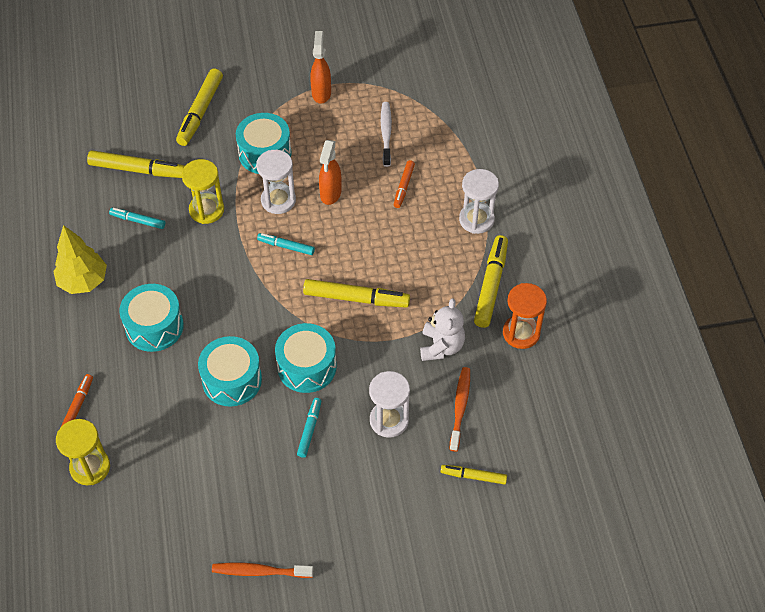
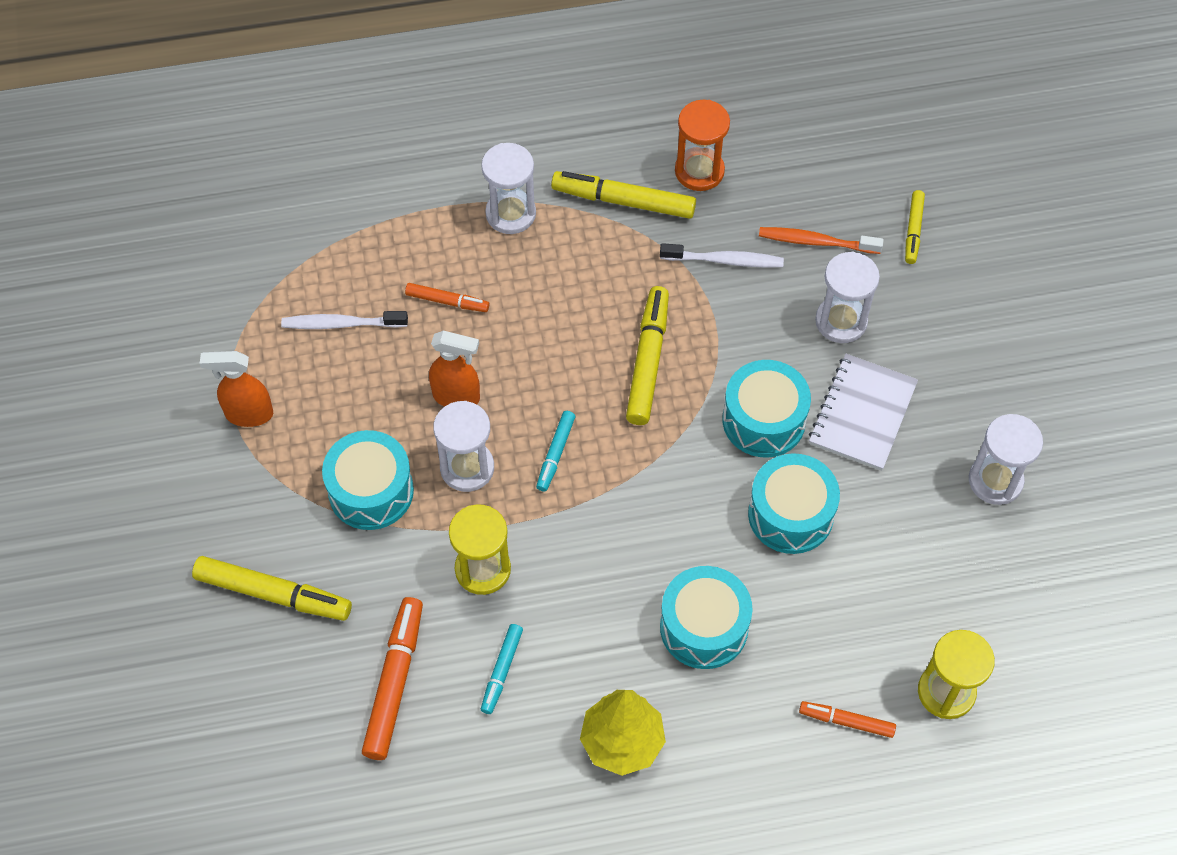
camera: 90 degrees left, 5 degrees up
yellow marker [87,150,185,178] -> orange marker [362,597,423,760]
orange toothbrush [212,563,314,578] -> none
turquoise marker [297,398,321,458] -> white notebook [809,354,918,471]
white teddy bear [420,298,465,361] -> white toothbrush [660,243,784,268]
none -> white hourglass [969,414,1043,505]

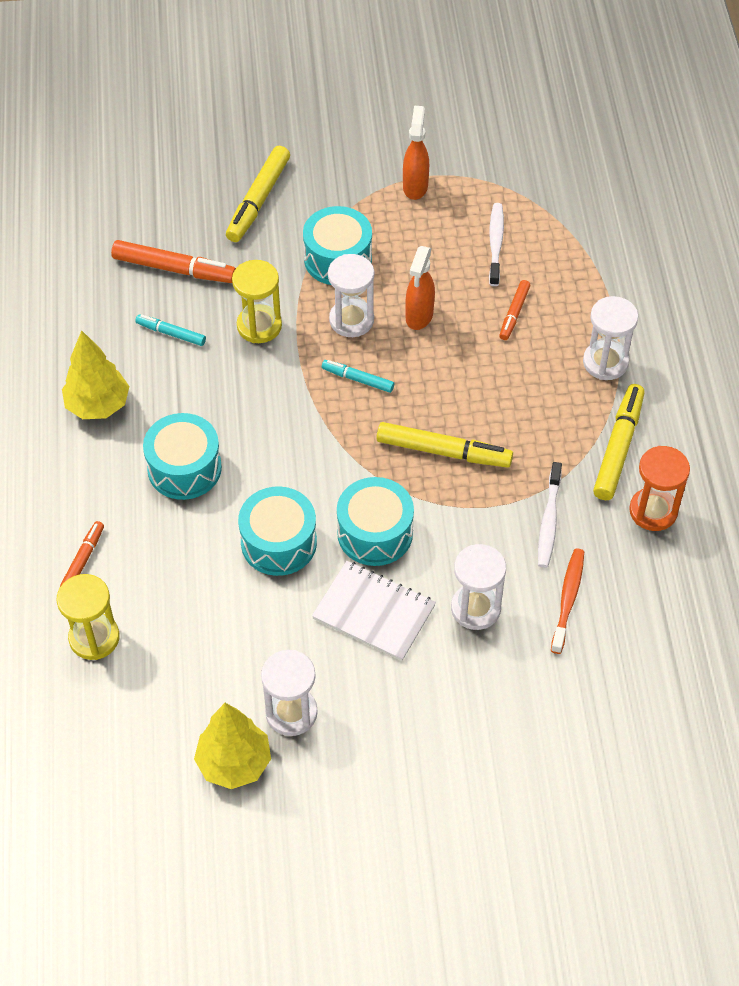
camera: 95 degrees right, 5 degrees down
yellow marker [905,190,925,264] -> none
none -> yellow tree [194,703,271,789]

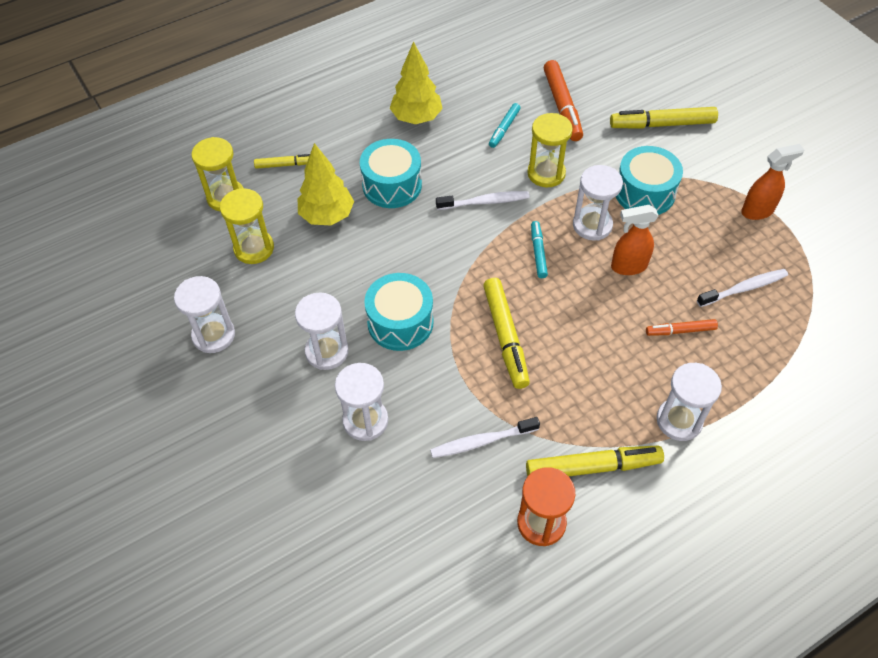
camera: 65 degrees right, 0 degrees up
orange marker [60,521,104,587] -> yellow marker [254,154,310,169]
turquoise marker [135,314,206,346] -> turquoise marker turned 150 degrees counterclockwise [489,103,521,148]
yellow tree [194,703,271,789] -> yellow tree moved to [298,143,354,225]
turquoise drum [238,486,317,576] -> none
white notebook [312,561,436,661] -> white hourglass [295,292,349,370]
orange toothbrush [551,548,584,654] -> none
none -> yellow hourglass [220,188,274,264]
none -> white toothbrush [436,191,530,210]

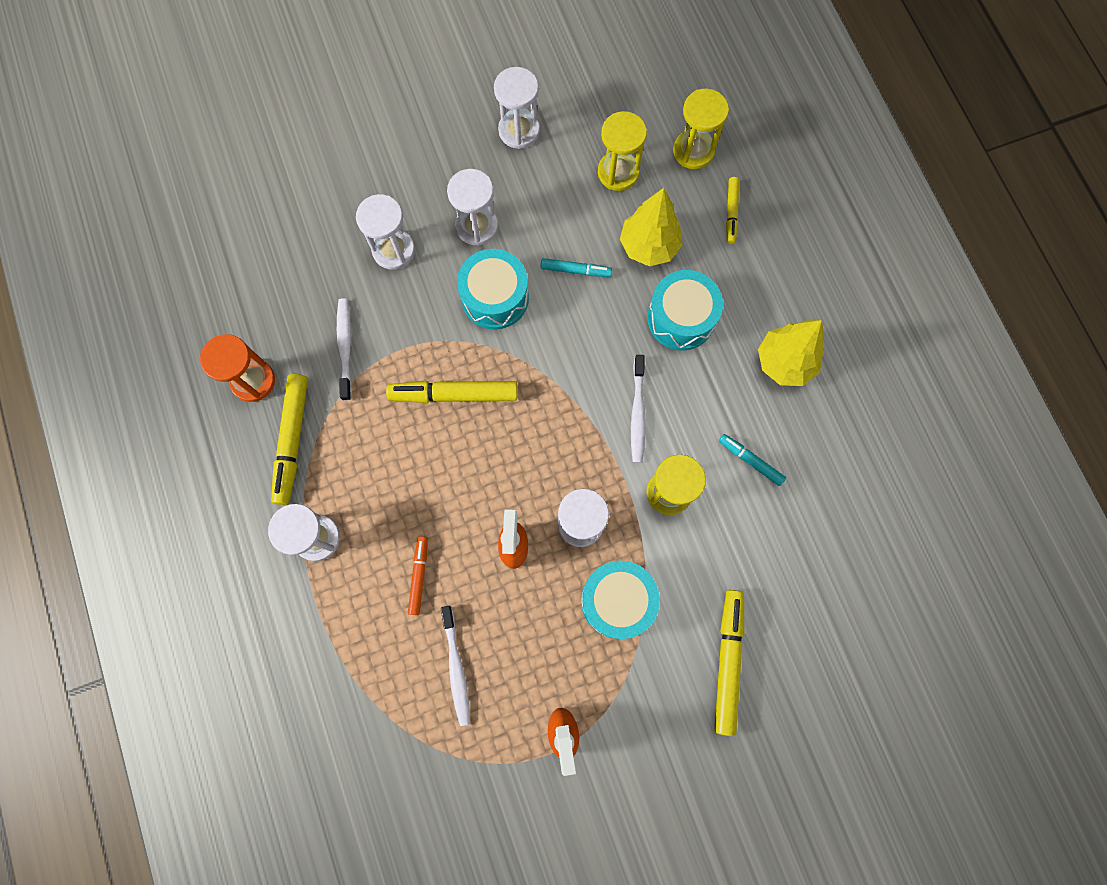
camera: 100 degrees right, 20 degrees up
turquoise marker [531,221,548,278] -> turquoise marker moved to [541,258,612,277]
orange marker [544,60,583,141] -> none

